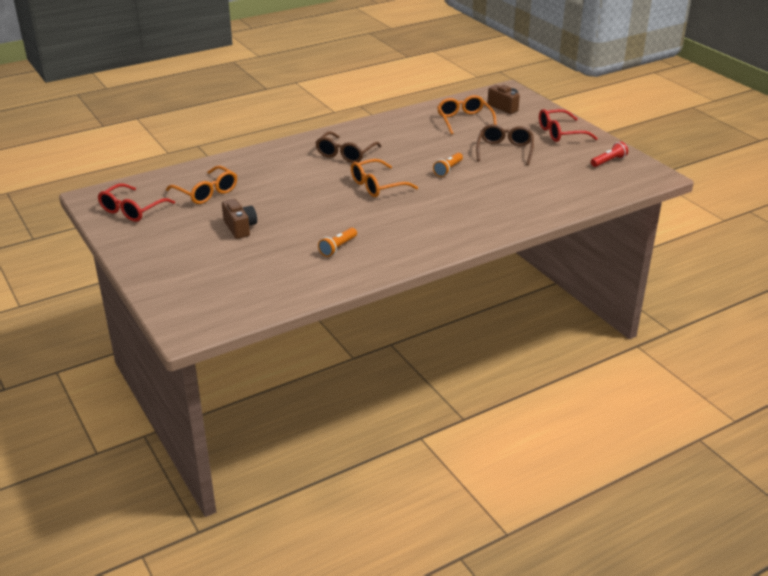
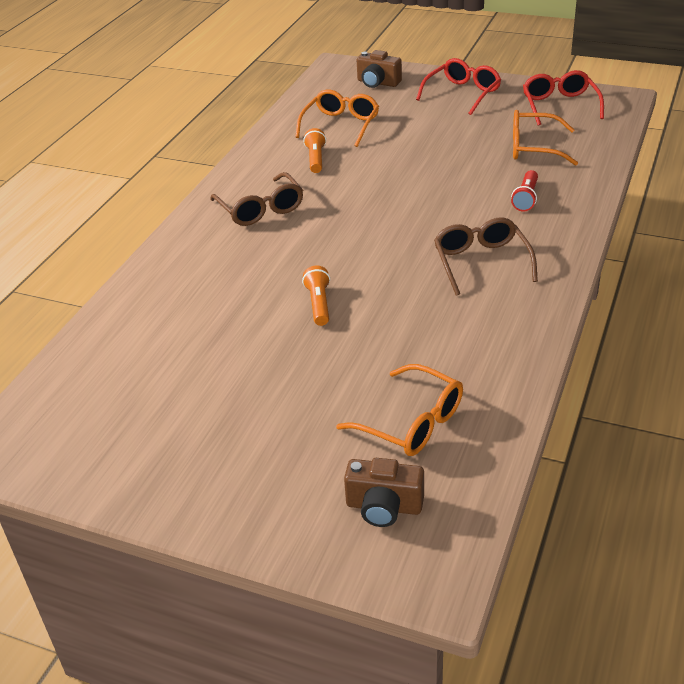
camera: 145 degrees right, 5 degrees up
brown camera [222,199,257,239] -> brown camera moved to [357,50,402,88]
orange glasses [351,159,418,197] -> orange glasses moved to [295,89,379,147]
brown glasses [476,124,534,165] -> brown glasses moved to [210,172,303,226]
red glasses [539,109,598,142] -> red glasses moved to [416,58,501,115]
red flashlight [591,141,628,167] -> red flashlight moved to [511,170,538,211]

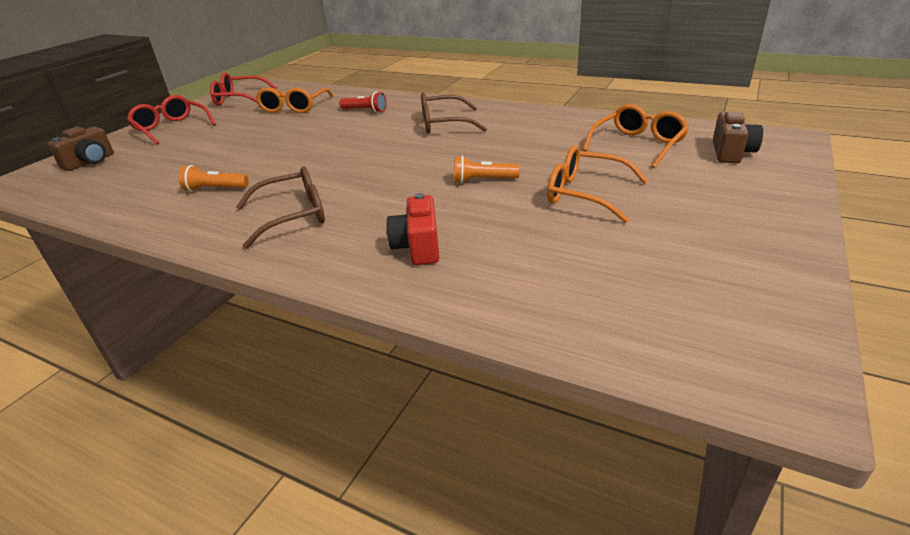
camera: 85 degrees left, 5 degrees down
orange glasses [295,89,379,147] -> orange glasses moved to [547,145,648,223]
none -> red camera [386,193,439,265]

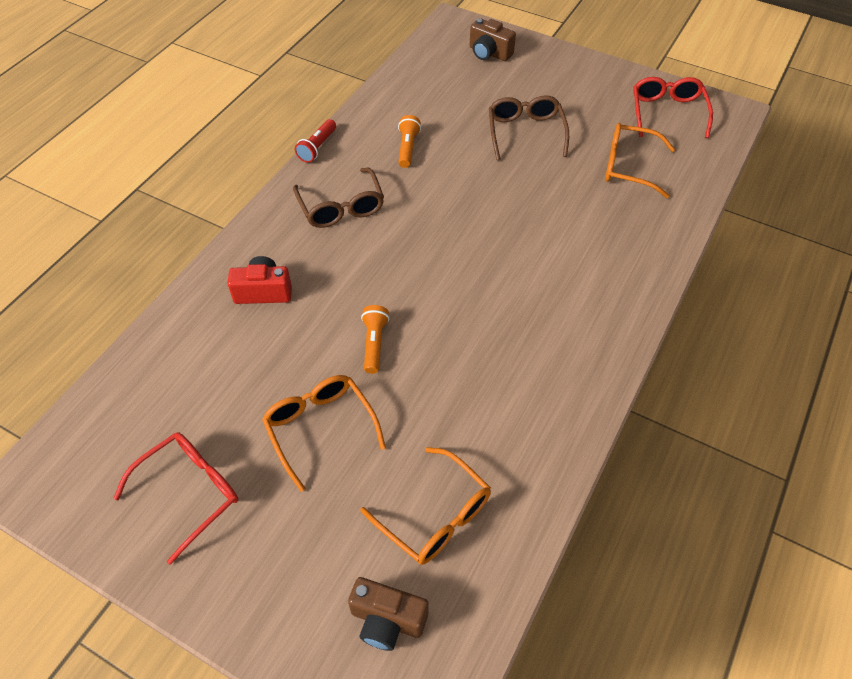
camera: 90 degrees right, 20 degrees up
red glasses [127,95,216,145] -> red glasses moved to [113,432,238,565]
red flashlight [339,92,387,113] -> red flashlight moved to [295,119,336,163]
brown glasses [421,92,487,134] -> brown glasses moved to [489,95,569,160]
orange glasses [547,145,648,223] -> orange glasses turned 60 degrees counterclockwise [262,375,386,491]

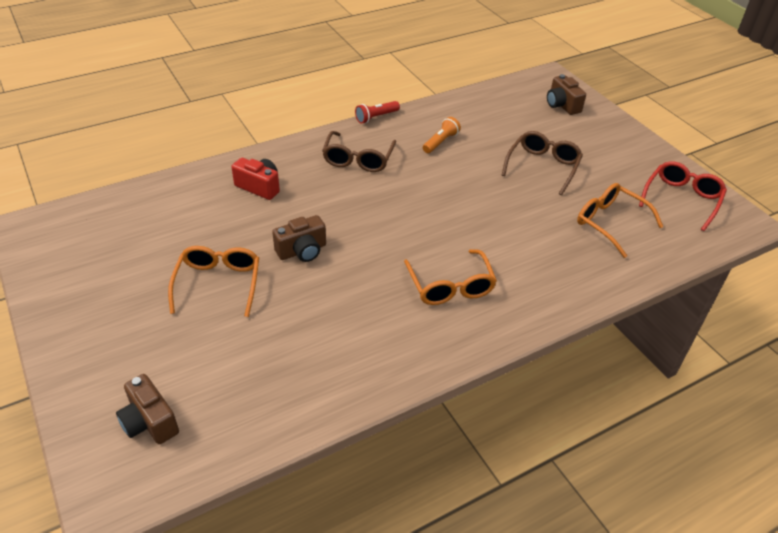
camera: 30 degrees right, 10 degrees down
red glasses [113,432,238,565] -> none
orange flashlight [361,305,389,374] -> brown camera [272,215,326,262]
orange glasses [361,447,491,565] -> orange glasses moved to [404,249,497,305]

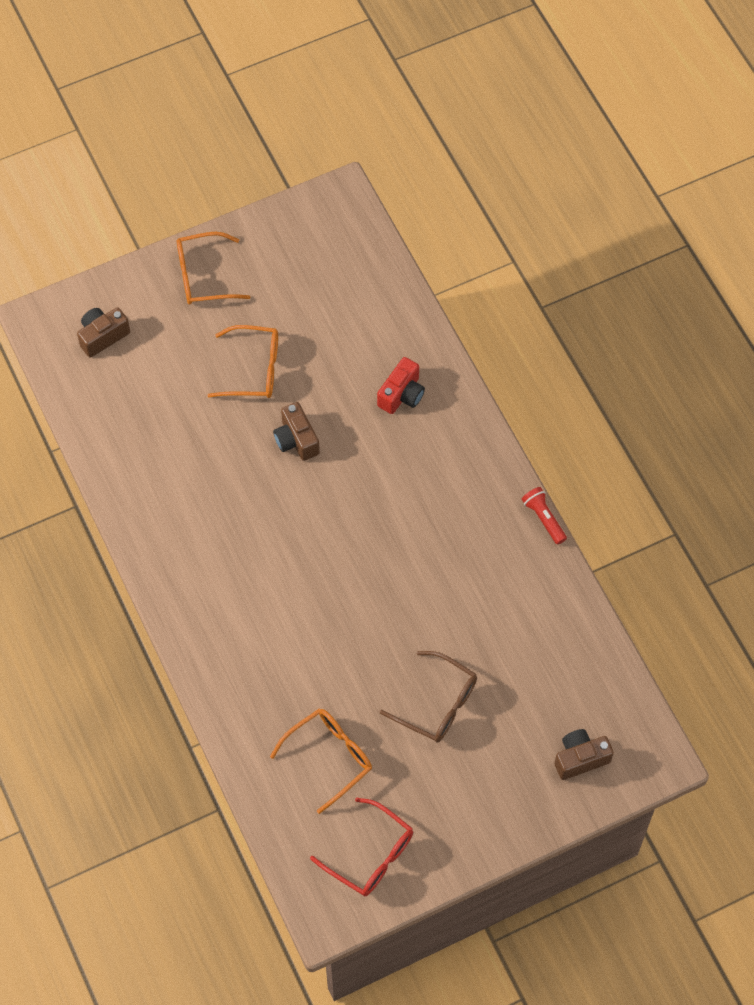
camera: 95 degrees right, 20 degrees up
brown glasses [322,131,396,172] -> none
orange glasses [404,249,497,305] -> orange glasses moved to [177,232,250,305]
orange flashlight [423,117,461,153] -> none

